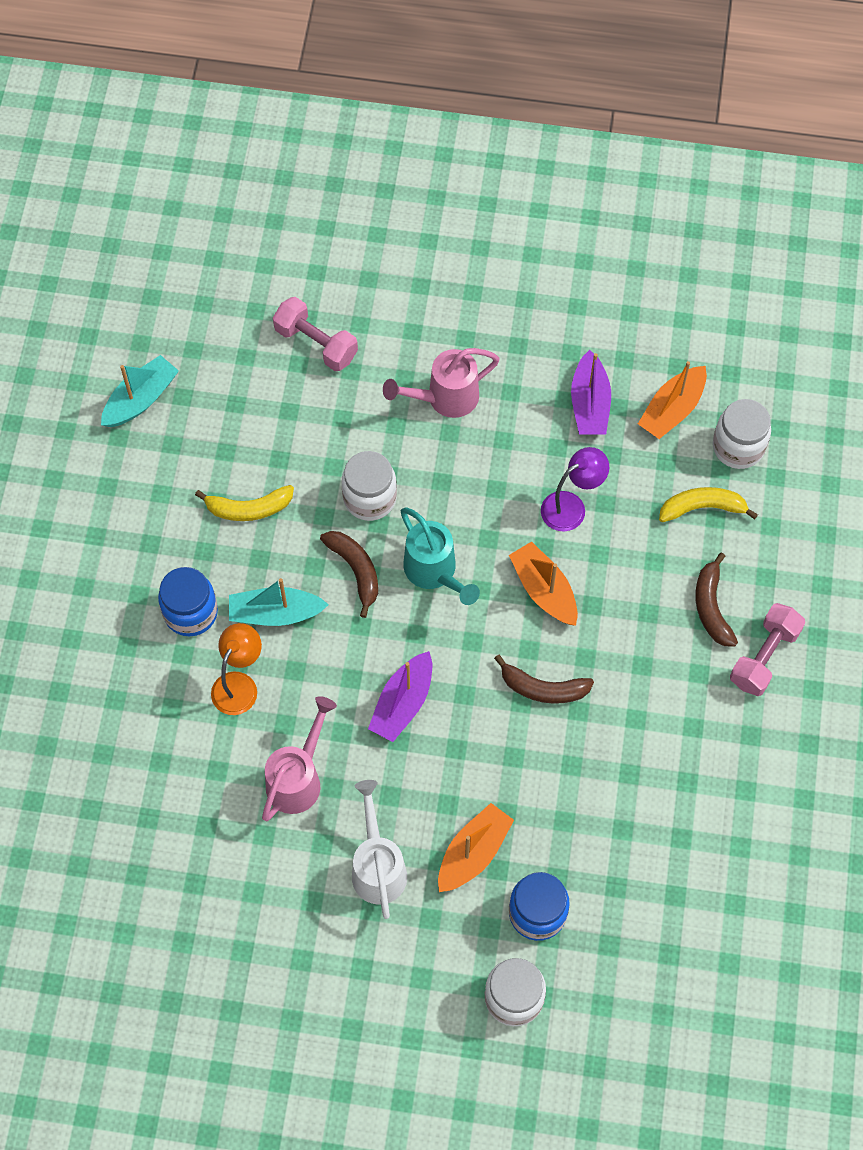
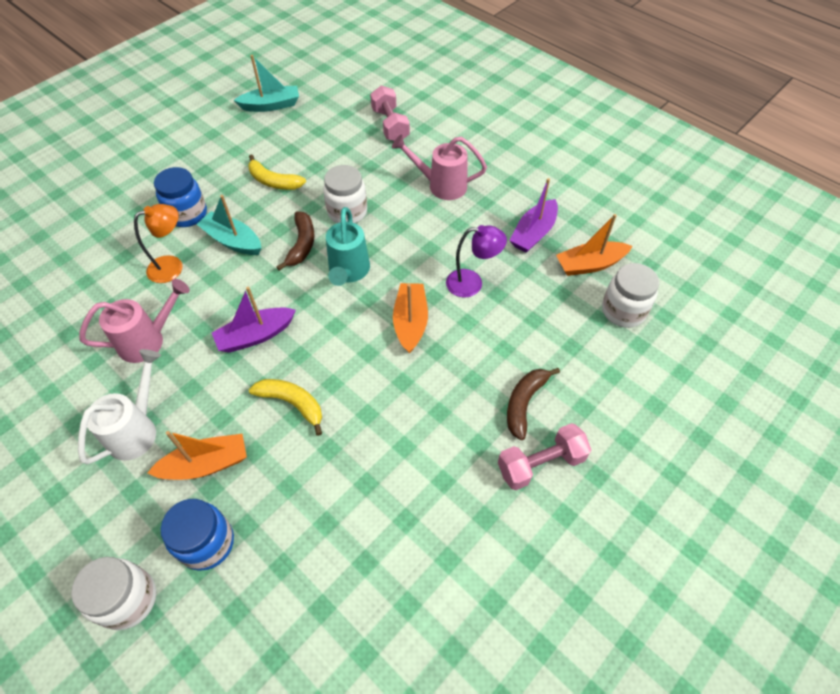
camera: 35 degrees right, 10 degrees down
brown banana [494,655,594,704] -> none
yellow banana [659,487,758,522] -> yellow banana moved to [249,379,322,436]

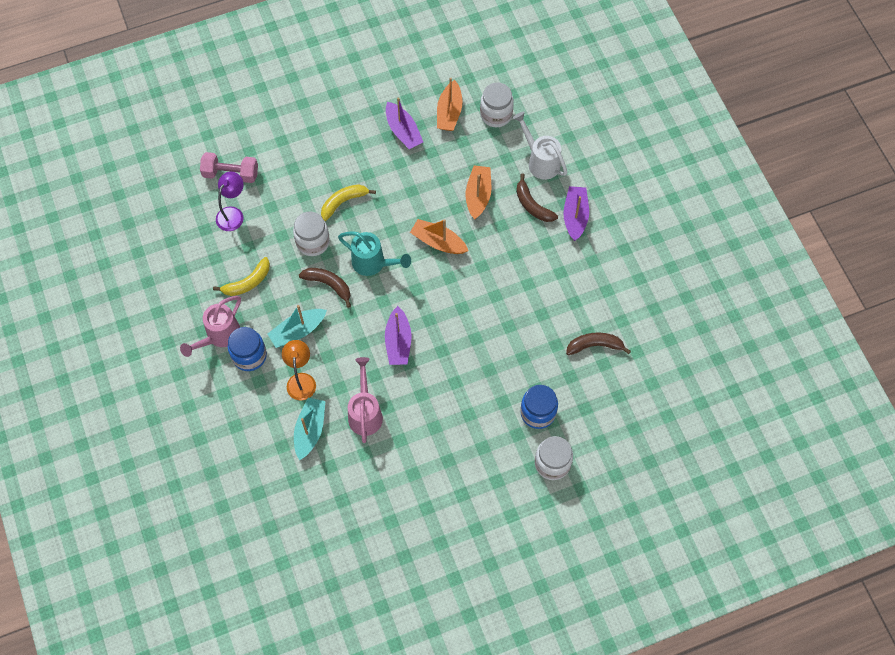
camera: 65 degrees left, 10 degrees up
white watering can [78,349,161,464] -> white watering can moved to [513,111,568,180]
orange boat [147,431,247,480] -> orange boat moved to [466,165,491,219]
turquoise boat [234,55,299,112] -> turquoise boat moved to [294,398,326,460]
yellow banana [249,379,322,436] -> yellow banana moved to [321,184,376,221]
pink watering can [392,134,487,200] -> pink watering can moved to [180,296,241,357]
purple lamp [446,225,507,298] -> purple lamp moved to [216,172,244,231]
pink dumbbell [498,423,591,490] -> purple boat [563,186,589,241]
none -> brown banana [566,332,631,355]

